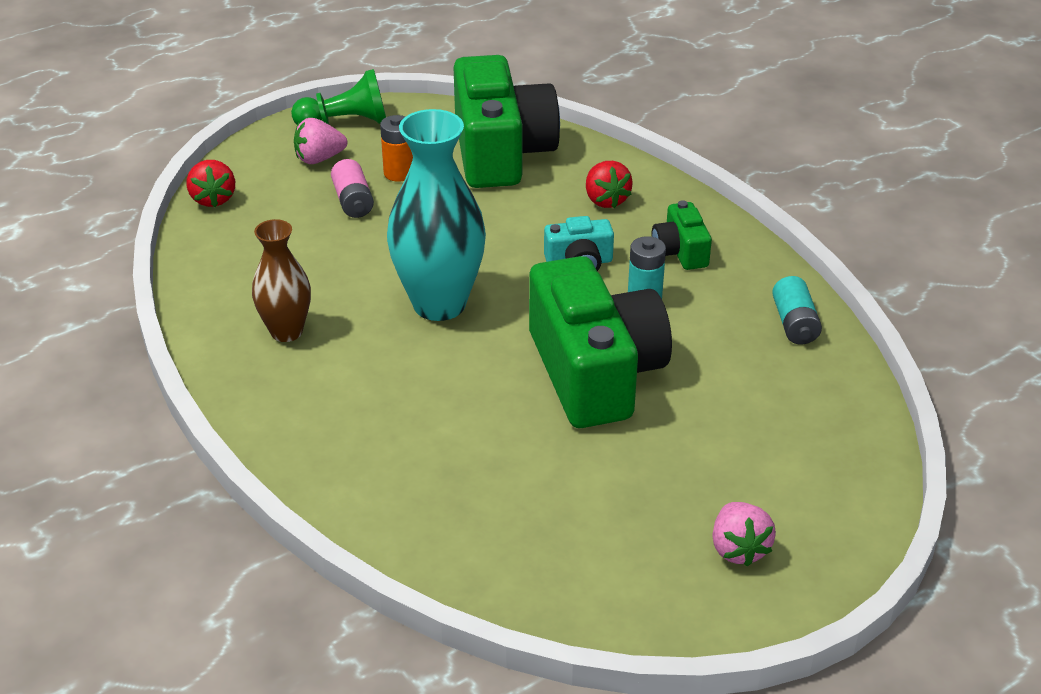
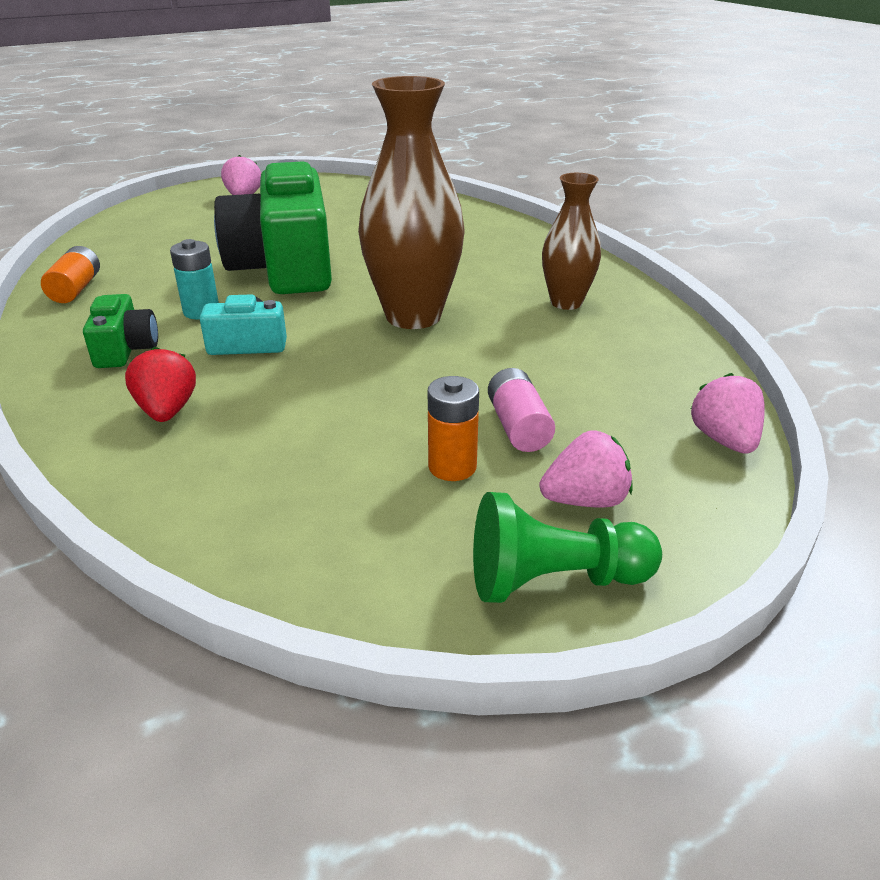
camera: 175 degrees left, 5 degrees down
red strawberry [187,160,235,207] -> pink strawberry [691,373,765,454]
turquoise vase [387,109,486,321] -> brown vase [358,76,465,329]
green camera [453,55,560,188] -> none
turquoise battery [772,276,822,345] -> orange battery [41,246,100,303]

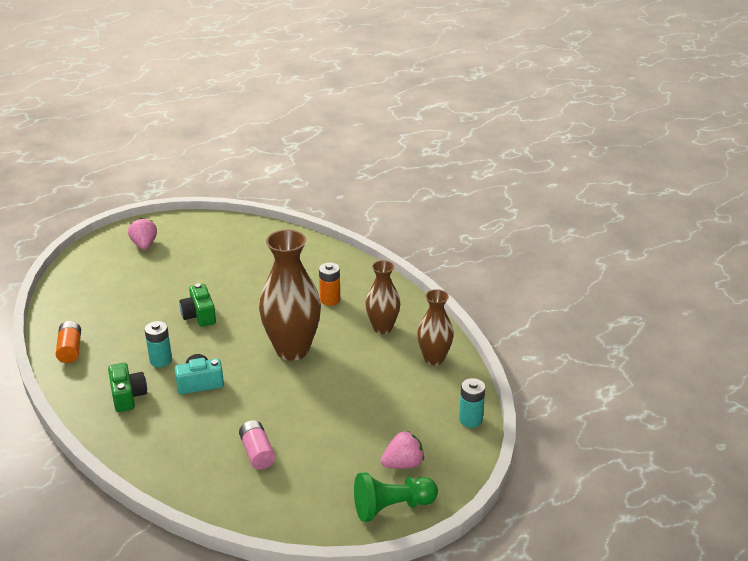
camera: 10 degrees left, 0 degrees up
red strawberry [125,347,196,422] -> none
green camera [214,159,332,294] -> green camera [179,283,216,327], size x0.46
orange battery [428,376,479,481] -> orange battery moved to [319,262,340,306]
pink battery [488,368,555,452] -> pink battery moved to [239,420,275,470]
pink strawberry [691,373,765,454] -> turquoise battery [459,378,485,428]
none -> brown vase [417,289,454,365]

